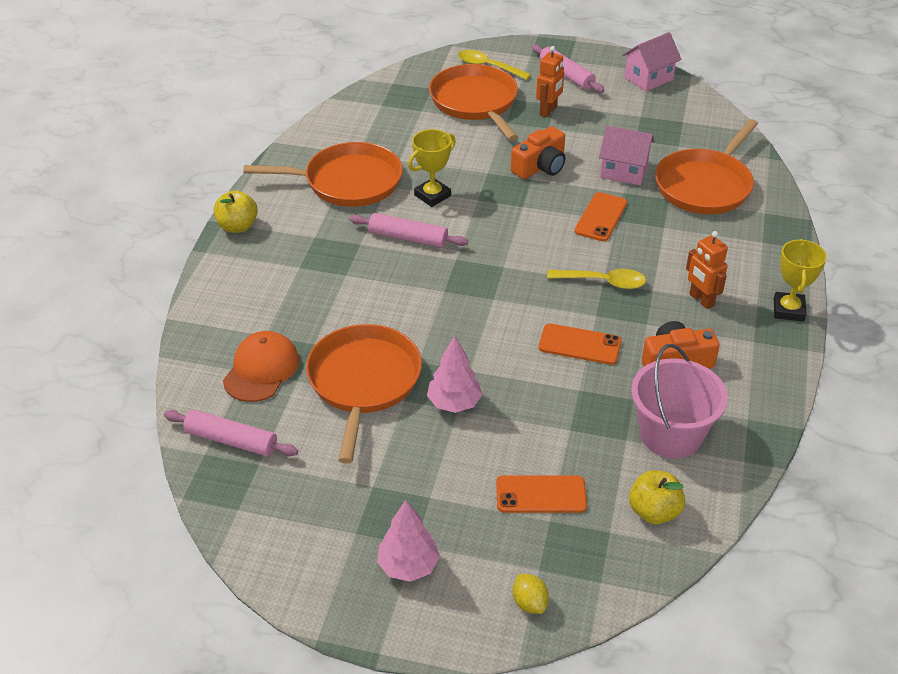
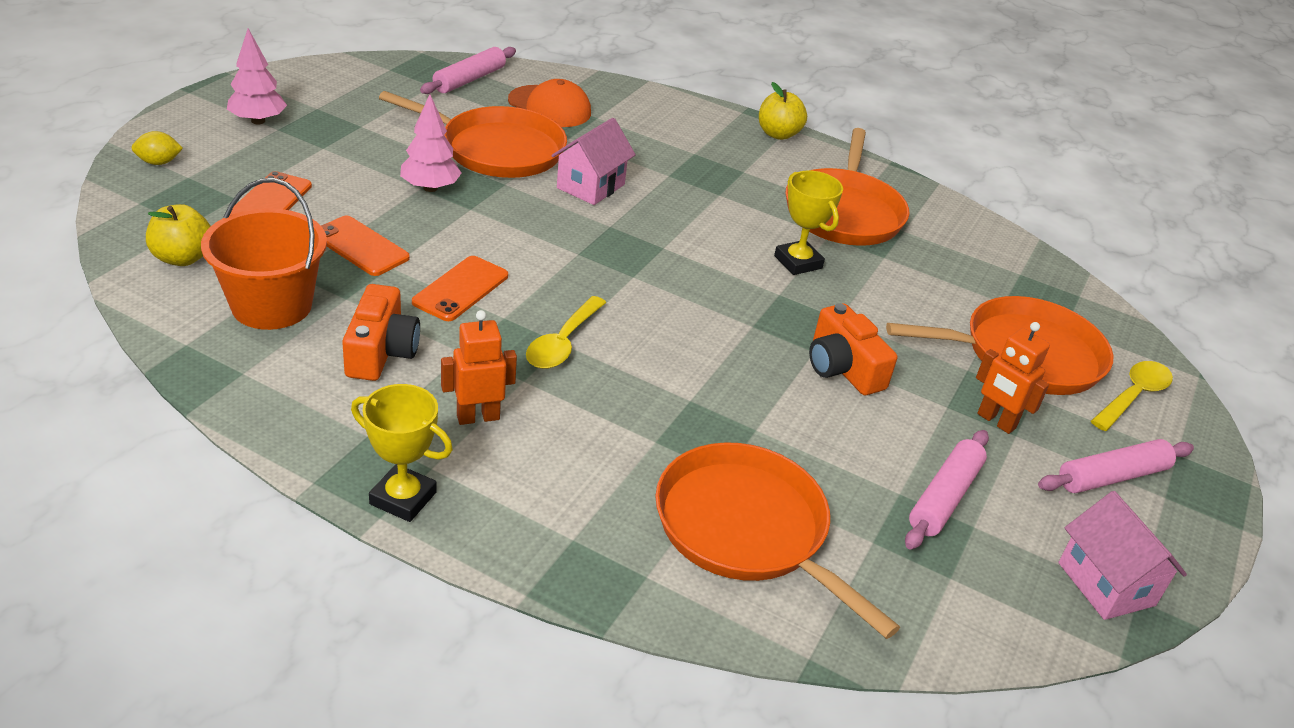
camera: 100 degrees right, 5 degrees down
pink rolling pin [350,213,468,248] -> pink rolling pin moved to [905,430,989,550]
orange phone [574,192,627,242] -> orange phone moved to [321,215,410,276]
pink house [599,126,655,185] -> pink house moved to [551,118,636,205]
pink bucket [631,344,728,458] -> orange bucket [201,178,327,330]

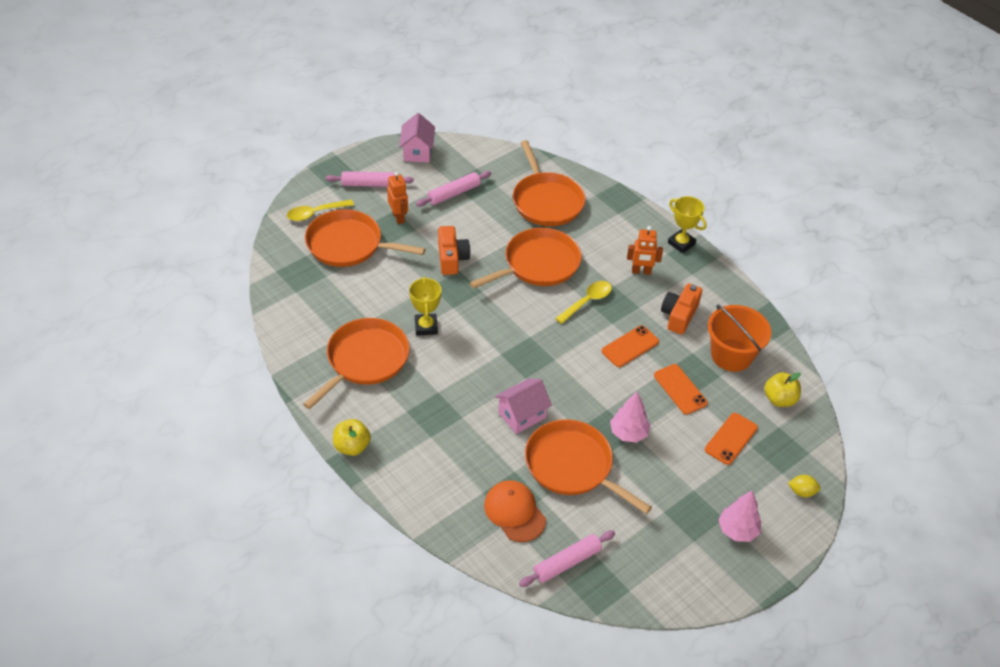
camera: 155 degrees left, 10 degrees up
none -> orange pan [470,228,582,289]

